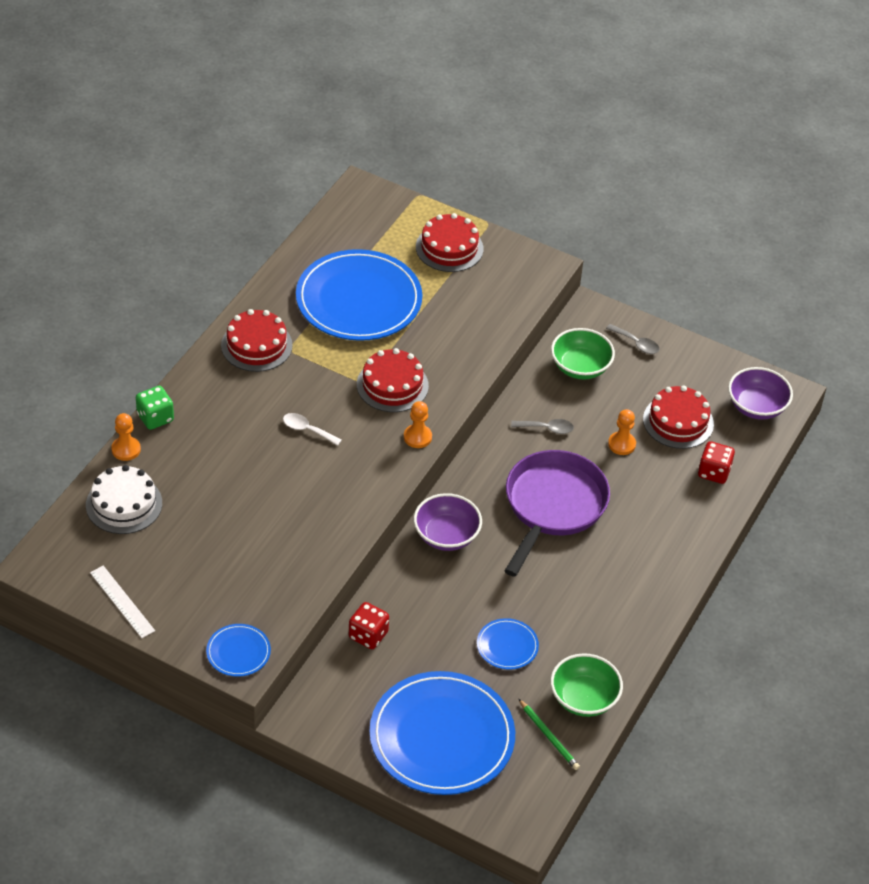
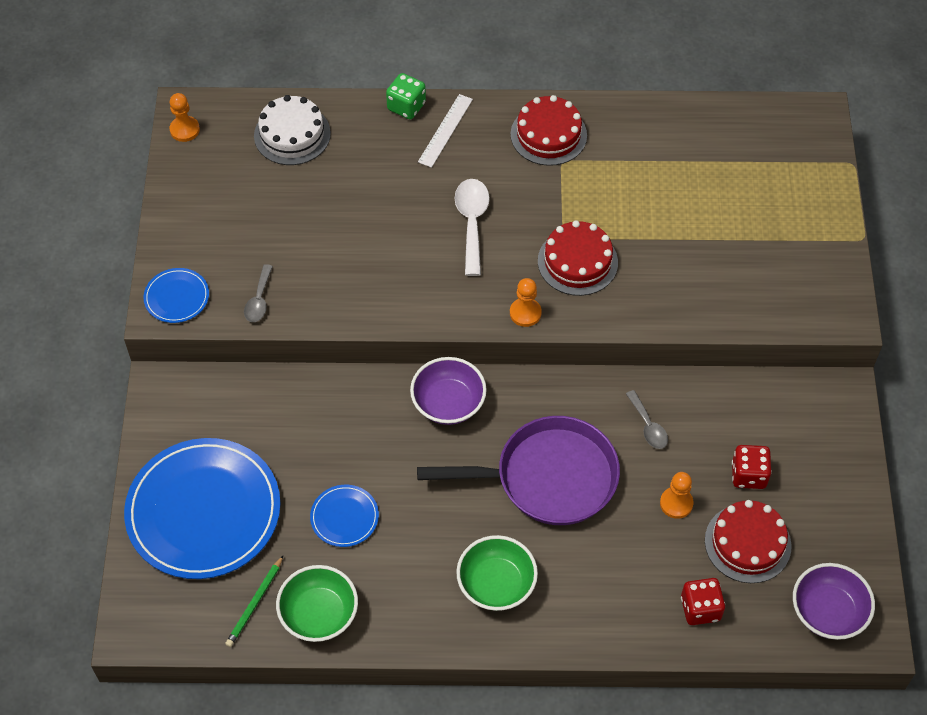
camera: 65 degrees right, 10 degrees up
white ruler [90,566,155,638] -> white ruler moved to [418,94,473,168]
orange pawn [111,413,141,461] -> orange pawn moved to [169,93,200,142]
white spoon [283,413,342,446] -> white spoon [455,179,490,276], size x1.63
blue plate [296,249,422,341] -> none
red dice [349,602,389,649] -> red dice moved to [732,445,772,489]
red cake [416,213,483,272] -> none
green bowl [551,328,615,379] -> green bowl moved to [456,535,538,611]
grey spoon [606,324,659,354] -> grey spoon moved to [244,264,273,322]

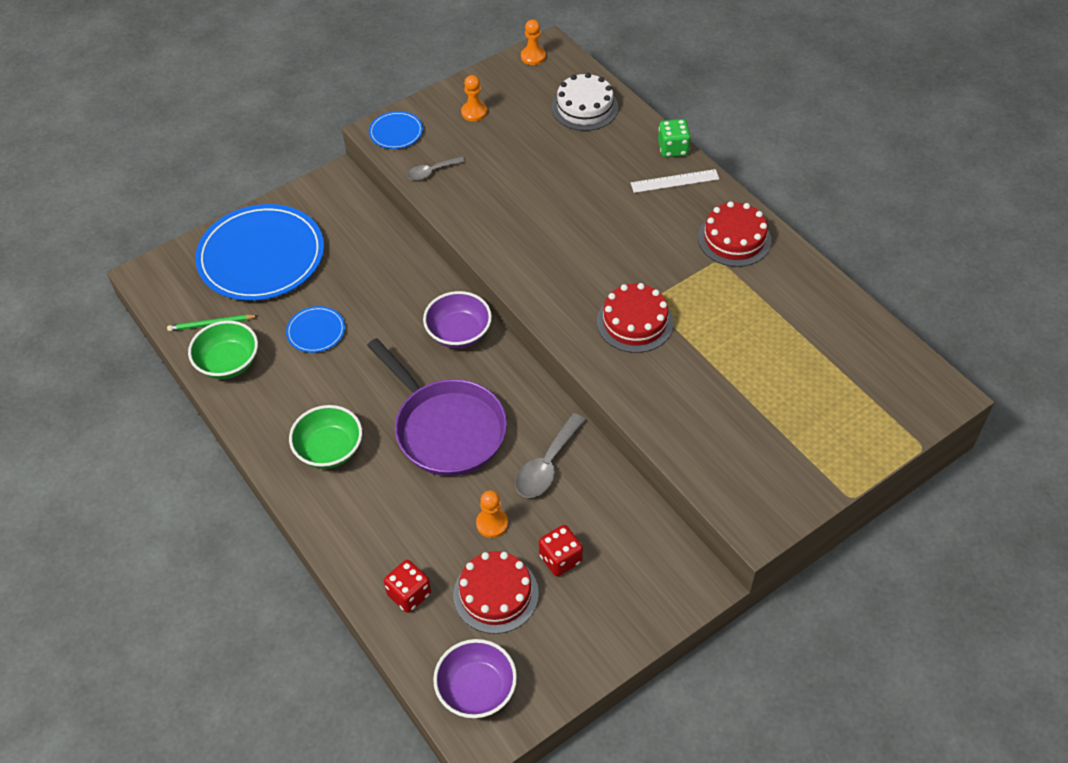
camera: 55 degrees right, 5 degrees down
white spoon [455,179,490,276] -> none
orange pawn [510,278,542,327] -> orange pawn moved to [461,75,487,121]
grey spoon [626,390,668,449] -> grey spoon [515,413,586,498], size x1.63

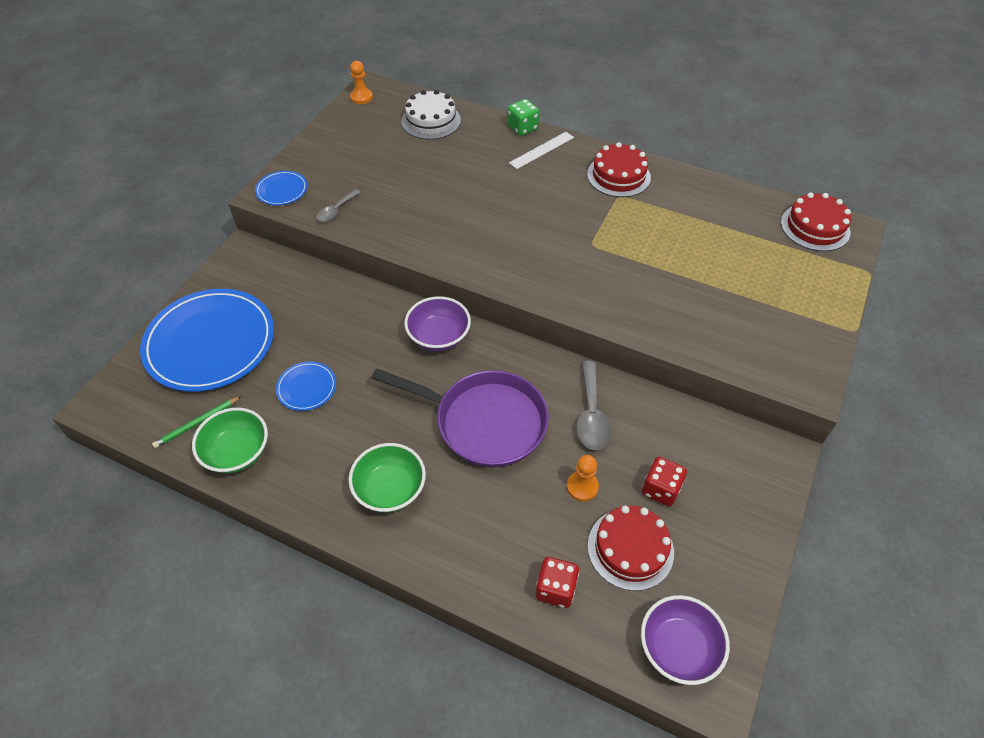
camera: 30 degrees left, 0 degrees up
orange pawn [461,75,487,121] -> none
red cake [597,283,674,353] -> red cake moved to [781,192,851,251]

